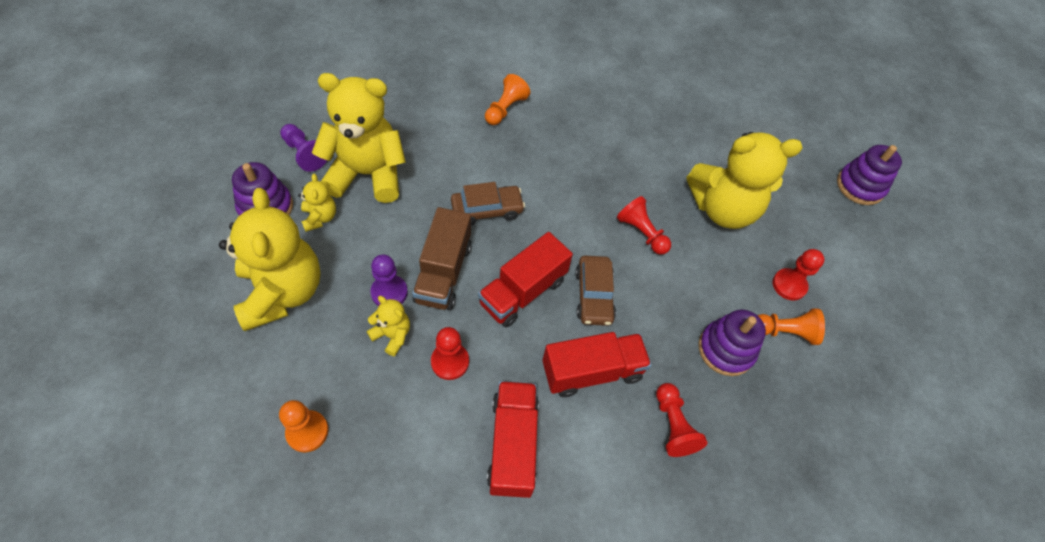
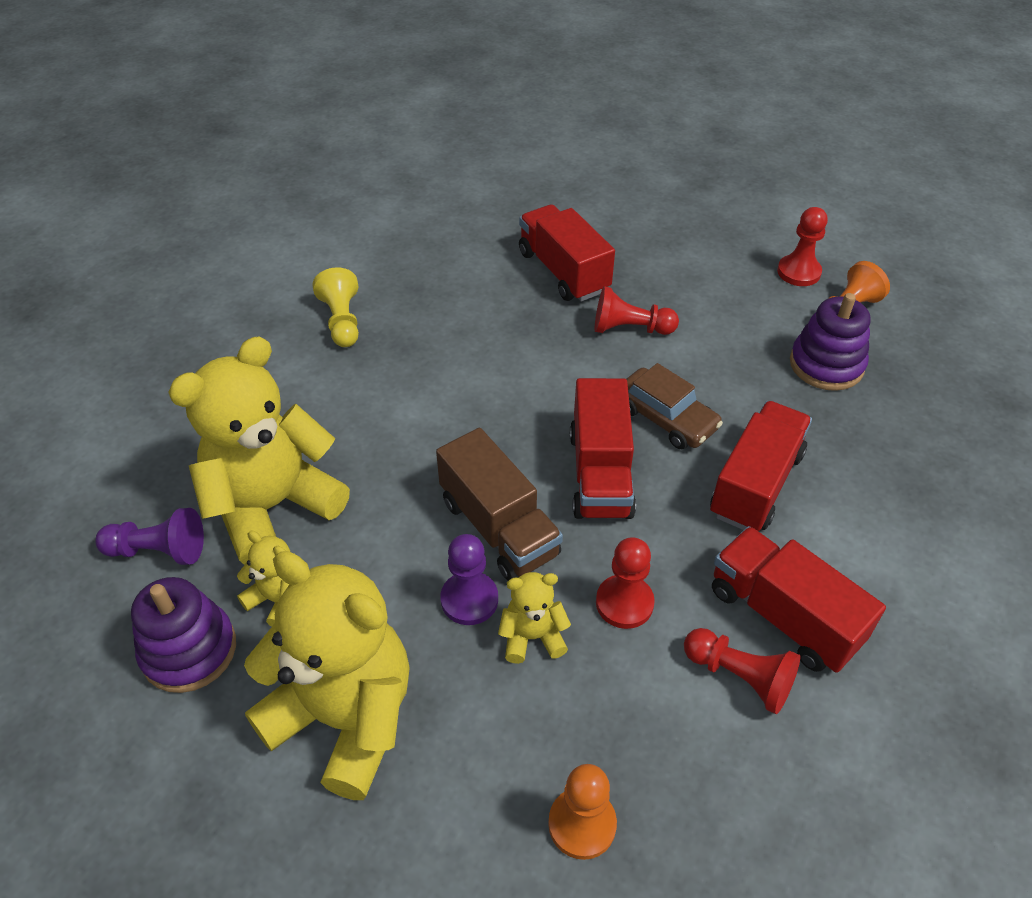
camera: 40 degrees left, 10 degrees down
brown car [451,182,525,226] -> none
orange pawn [485,74,530,125] -> yellow pawn [312,268,359,347]
red pawn [656,383,708,457] -> red pawn moved to [684,628,800,714]
yellow teddy bear [687,132,803,229] -> none
purple stacking toy [837,145,902,205] -> none
none -> red truck [519,204,615,302]

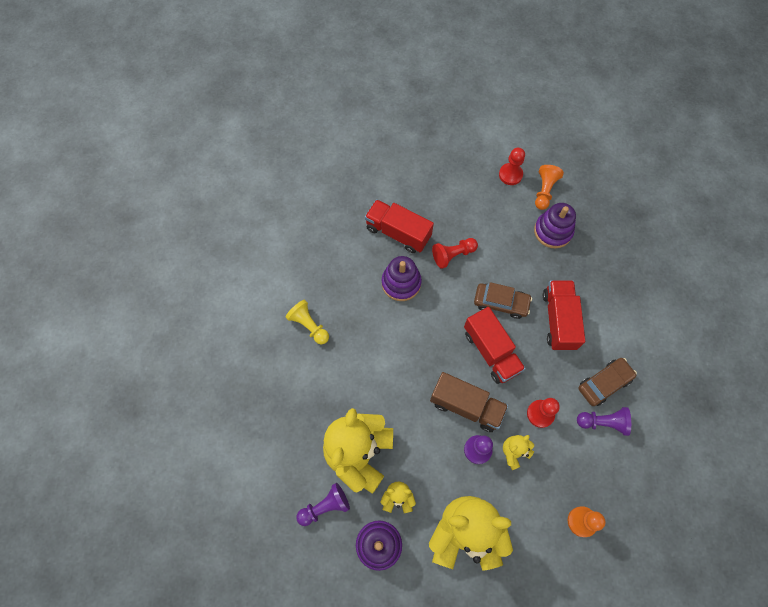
camera: 30 degrees left, 20 degrees up
red pawn [684,628,800,714] -> purple pawn [577,407,631,436]
red truck [712,526,886,673] -> brown car [578,358,637,406]
none -> purple stacking toy [382,256,422,301]

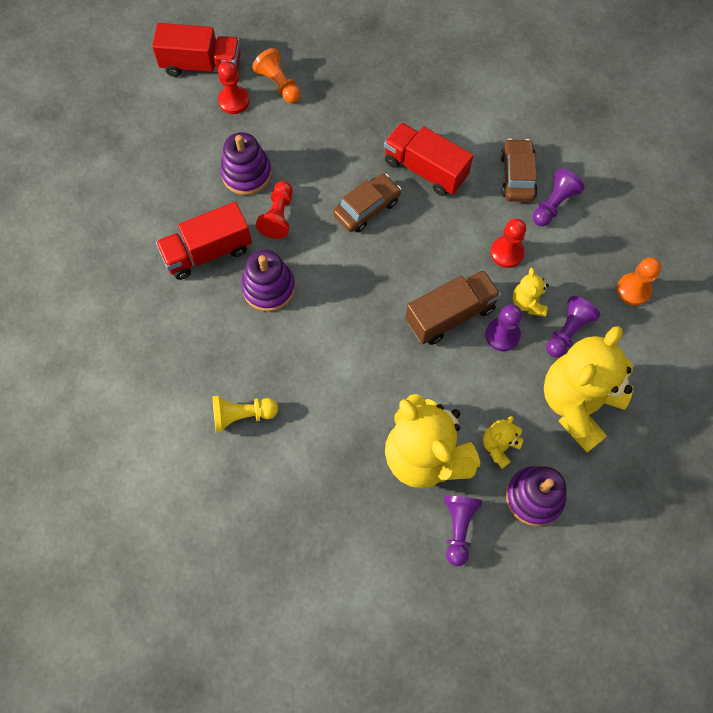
camera: 55 degrees left, 0 degrees up
red truck [464,307,526,384] -> red truck moved to [152,23,241,77]
purple stacking toy [534,203,576,249] -> purple stacking toy moved to [220,132,272,195]
none -> purple pawn [546,296,601,358]

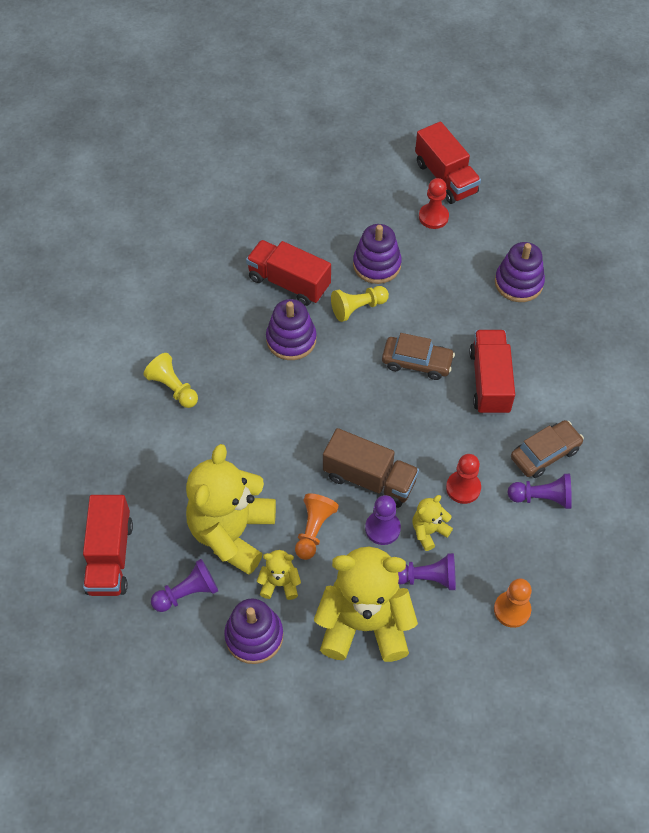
camera: 55 degrees right, 10 degrees down
orange pawn [252,48,301,103] -> orange pawn moved to [295,493,339,560]
red pawn [256,181,293,239] -> yellow pawn [331,286,389,322]
none -> red truck [83,495,133,596]
none -> purple stacking toy [495,242,545,302]

